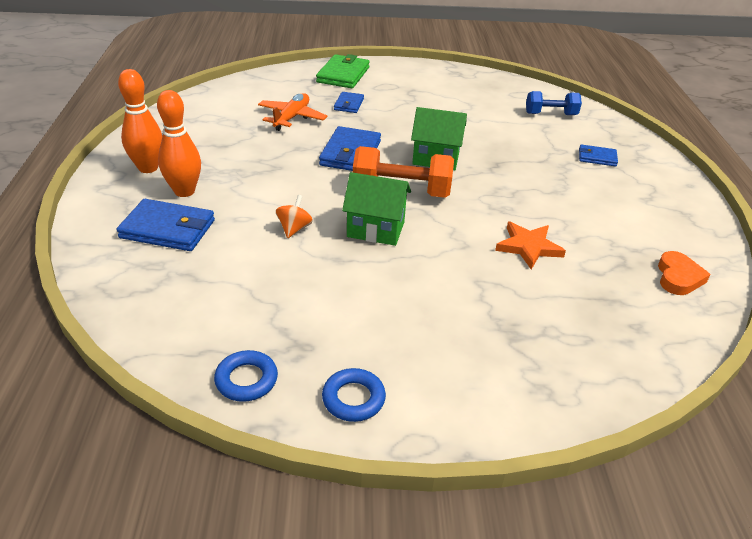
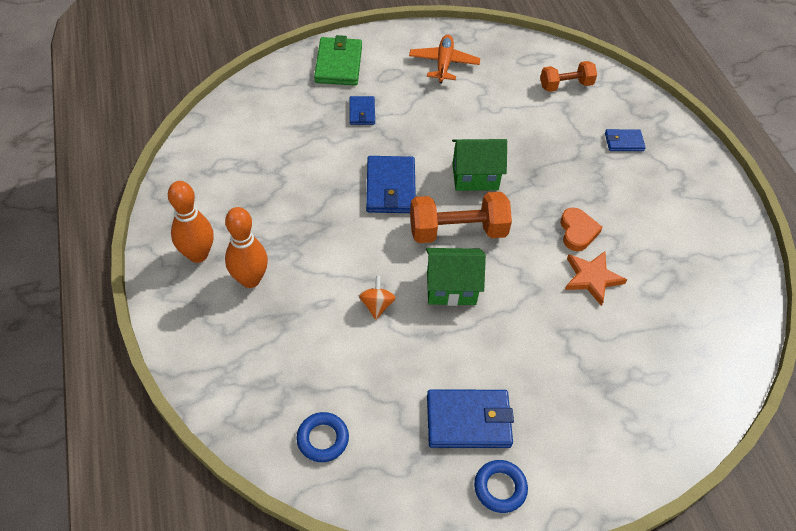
camera: 15 degrees left, 15 degrees up
blue wallet [117,199,215,251] -> blue wallet moved to [427,389,514,448]
blue ring [214,350,278,402] -> blue ring moved to [296,412,349,462]
orange plane [258,93,328,131] -> orange plane moved to [409,35,480,83]
blue dumbbell [526,91,582,115] -> orange dumbbell [540,61,597,92]
orange heart [658,251,711,295] -> orange heart moved to [560,208,603,251]

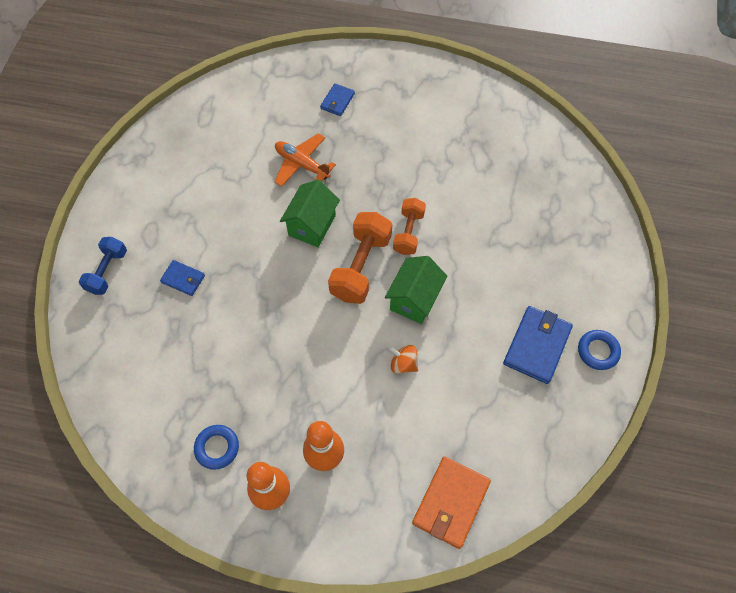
camera: 60 degrees left, 10 degrees up
blue ring [296,412,349,462] -> blue ring moved to [194,425,239,470]
green wallet [314,35,362,86] -> blue dumbbell [79,237,127,295]
blue wallet [366,156,416,213] -> none
orange plane [409,35,480,83] -> orange plane moved to [275,133,336,187]
orange dumbbell [540,61,597,92] -> orange dumbbell moved to [393,198,426,255]
orange heart [560,208,603,251] -> none
orange star [565,251,627,306] -> none
none -> orange wallet [412,456,491,549]

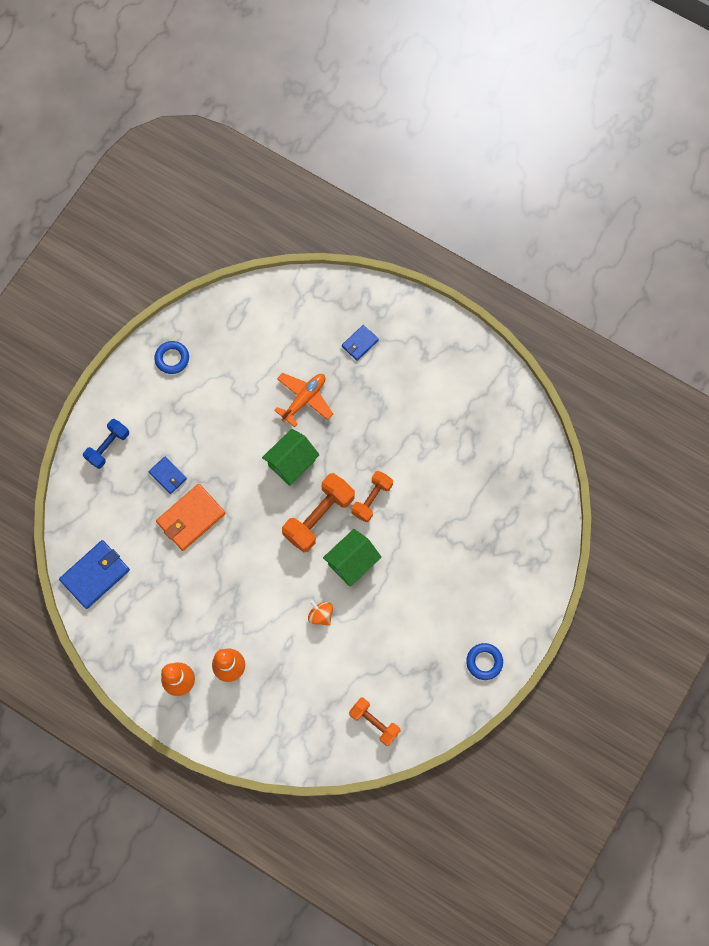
camera: 20 degrees right, 10 degrees up
blue ring [194,425,239,470] -> blue ring moved to [154,341,189,374]
orange plane [275,133,336,187] -> orange plane turned 75 degrees clockwise [274,373,333,427]
orange wallet [412,456,491,549] -> orange wallet moved to [156,484,226,551]
blue wallet [503,306,573,384] -> blue wallet moved to [59,540,130,609]
none -> orange dumbbell [349,698,401,746]

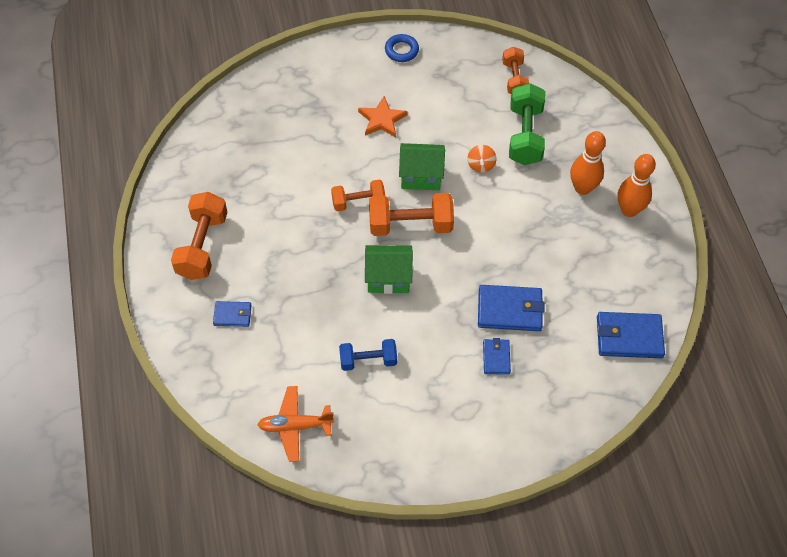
camera: 135 degrees left, 15 degrees down
blue dumbbell [83,419,129,469] -> blue dumbbell moved to [339,339,397,371]
blue ring [154,341,189,374] -> none
orange wallet [156,484,226,551] -> blue wallet [478,285,545,331]
orange plane [274,373,333,427] -> orange plane moved to [257,386,334,462]
none -> orange dumbbell [171,192,228,280]
none -> orange star [358,96,408,138]
none -> green dumbbell [509,83,545,165]

